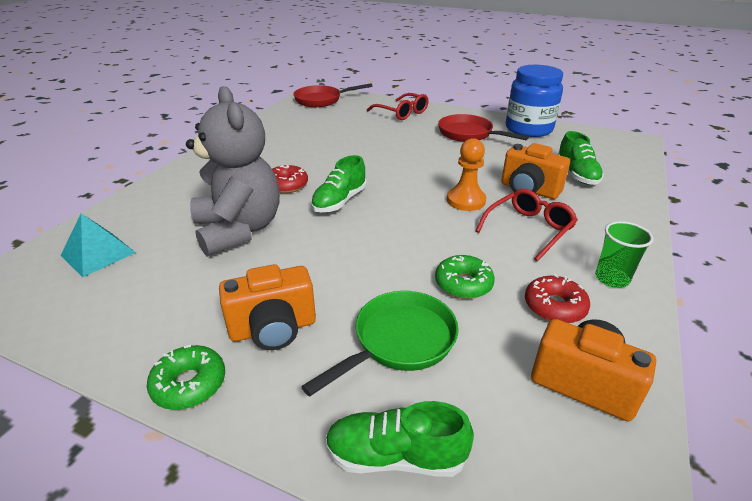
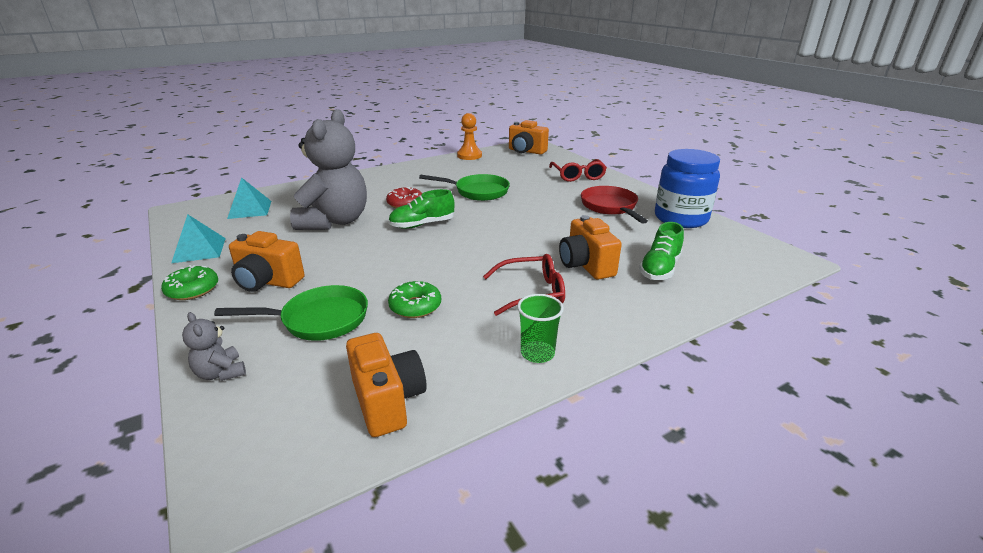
camera: 35 degrees right, 5 degrees down
red pan [293,83,372,107] -> orange camera [509,120,549,155]
green shoe [325,401,474,477] -> grey teddy bear [182,312,246,381]
orange pawn [447,138,486,211] -> orange pawn moved to [457,113,482,160]
red donut [525,274,590,323] -> none
none -> turquoise pyramid [171,214,226,263]
none -> green pan [419,174,510,201]

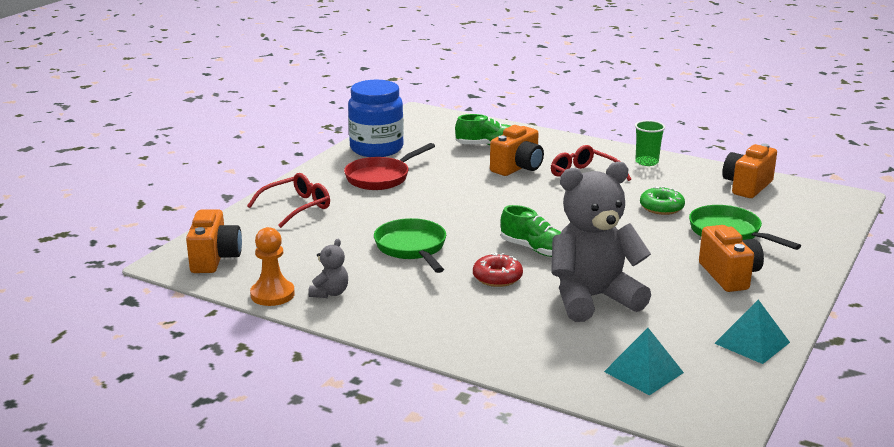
camera: 120 degrees left, 5 degrees down
green donut [161,265,218,300] -> none
grey teddy bear [182,312,246,381] -> grey teddy bear moved to [308,239,348,298]

